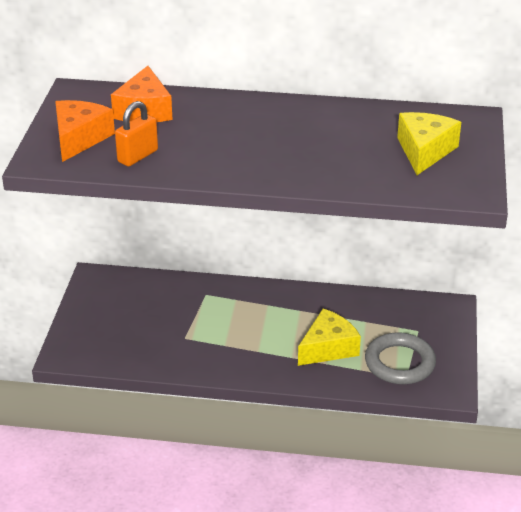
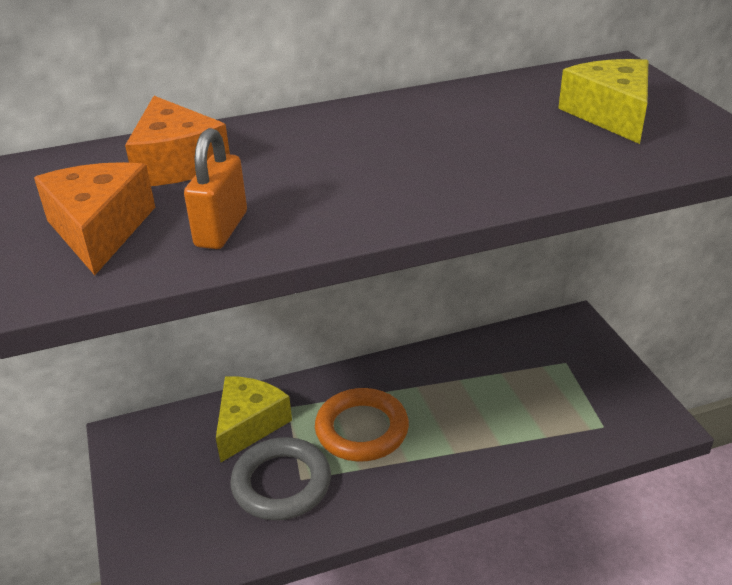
camera: 25 degrees left, 0 degrees up
yellow cheese [298,309,361,366] -> yellow cheese moved to [216,376,292,462]
grey ring [365,332,436,384] -> grey ring moved to [230,437,331,520]
none -> orange ring [315,388,409,461]

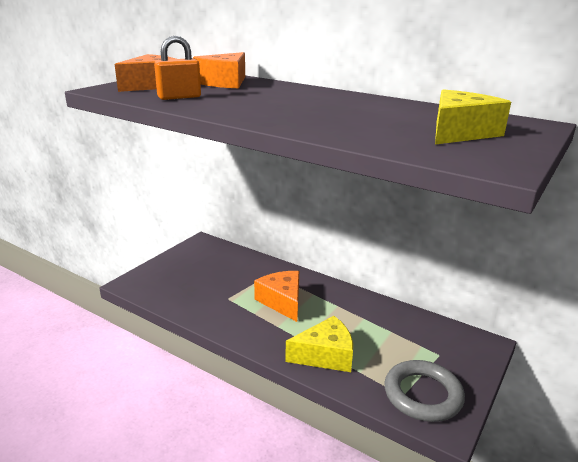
camera: 50 degrees right, 10 degrees down
yellow cheese [216,376,292,462] -> yellow cheese moved to [285,316,353,372]
grey ring [230,437,331,520] -> grey ring moved to [384,360,465,422]
orange ring [315,388,409,461] -> orange cheese [254,271,299,322]

